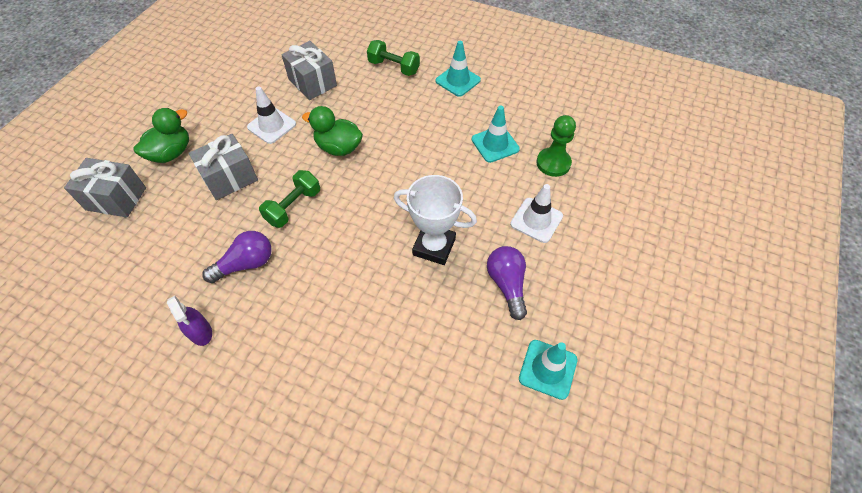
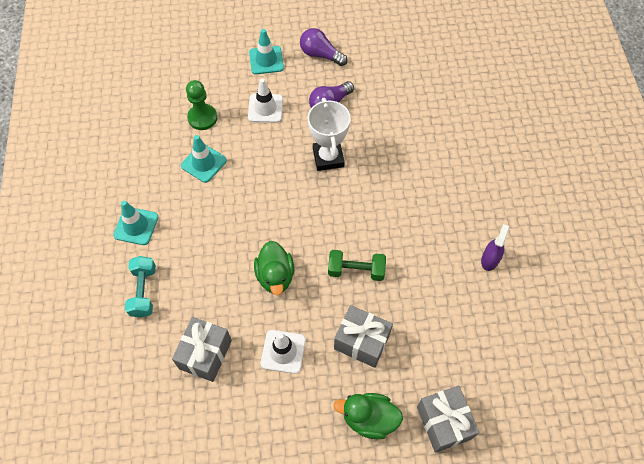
camera: 120 degrees left, 5 degrees up
purple light bulb [202,231,272,283] -> purple light bulb moved to [300,28,348,66]
green dumbbell [367,40,420,76] -> turquoise dumbbell [125,256,156,318]
turquoise traffic cone [519,340,577,400] -> turquoise traffic cone moved to [249,29,284,74]

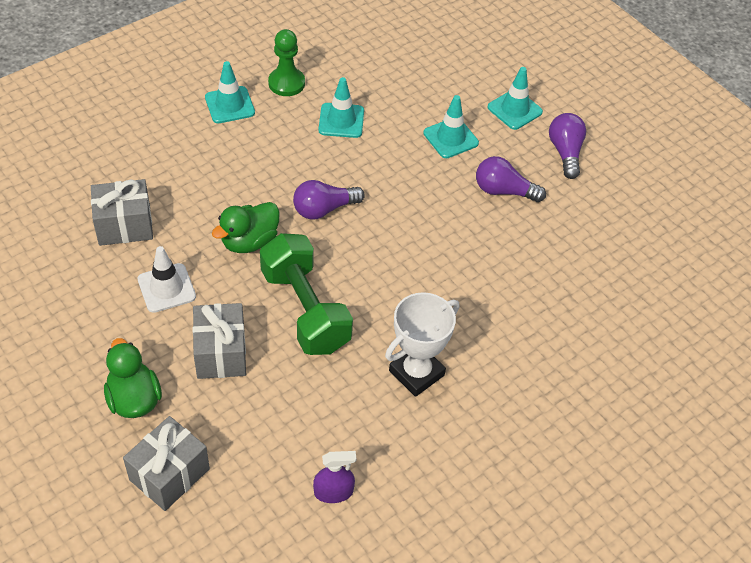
camera: 55 degrees right, 10 degrees down
turquoise dumbbell [125,256,156,318] -> none
green pawn [186,80,217,130] -> green pawn moved to [268,29,305,96]
white traffic cone [248,78,283,123] -> turquoise traffic cone [423,95,479,158]
white trophy [308,98,351,171] -> white trophy moved to [385,292,459,397]
green dumbbell [328,250,386,281] -> green dumbbell [260,233,353,355], size x1.69
purple spray bottle [481,224,509,271] -> purple spray bottle moved to [313,451,357,503]
none -> purple light bulb [293,180,365,220]

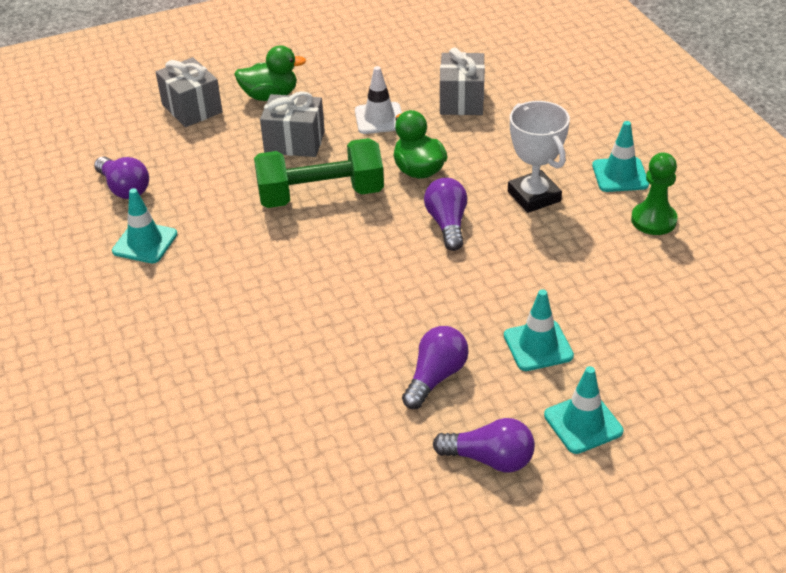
camera: 110 degrees right, 10 degrees down
purple spray bottle [313,451,357,503] -> purple light bulb [94,156,149,199]
turquoise traffic cone [318,77,364,138] -> turquoise traffic cone moved to [112,188,178,263]
white trophy [385,292,459,397] -> white trophy moved to [508,101,570,213]

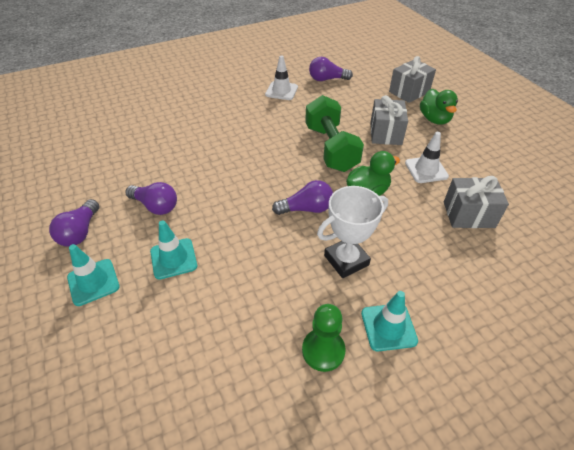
camera: 85 degrees right, 5 degrees up
purple light bulb [94,156,149,199] -> purple light bulb turned 45 degrees clockwise [309,57,353,81]
turquoise traffic cone [112,188,178,263] -> white traffic cone [265,55,298,100]

